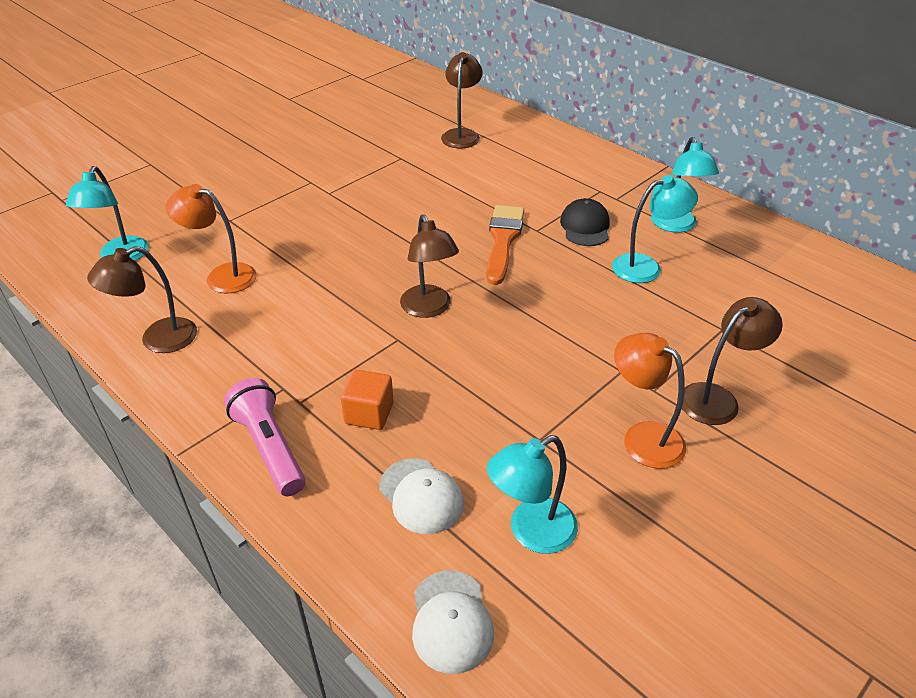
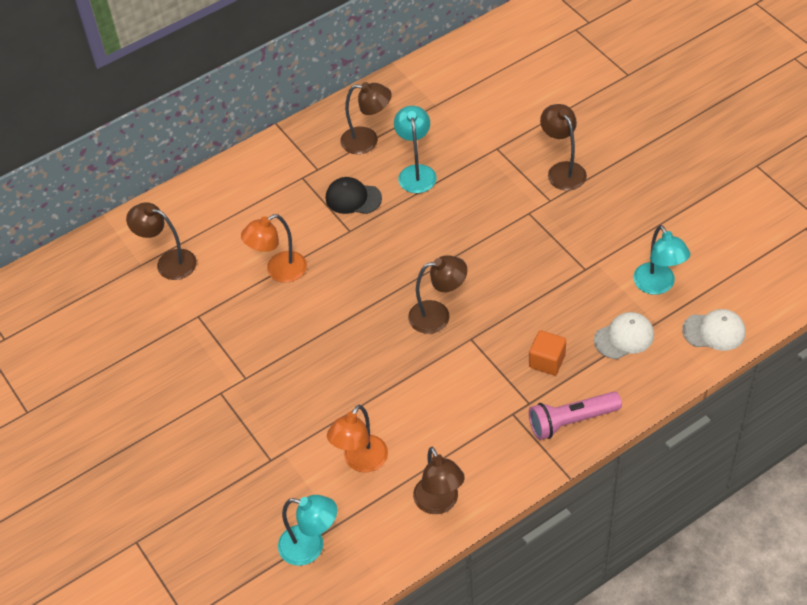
camera: 75 degrees left, 10 degrees up
orange brush [486,205,524,285] -> none
orange lamp [614,333,686,469] -> orange lamp moved to [241,214,307,283]
turquoise lamp [651,137,719,233] -> brown lamp [340,82,392,154]

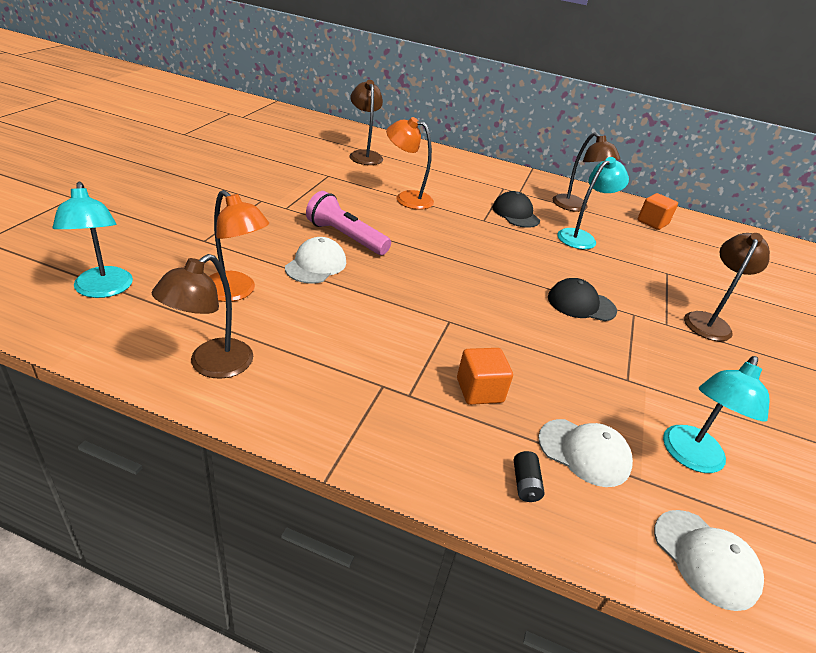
camera: 45 degrees right, 15 degrees down
orange lamp [327,405,388,473] -> orange lamp turned 135 degrees counterclockwise [209,190,269,302]
brown lamp [408,255,467,334] -> none
pink flashlight [529,391,622,440] -> pink flashlight moved to [306,191,391,255]
none -> white cap [285,237,346,284]
none -> black battery [514,451,544,502]
none -> black cap [548,278,617,321]
none -> orange cube [638,193,678,230]

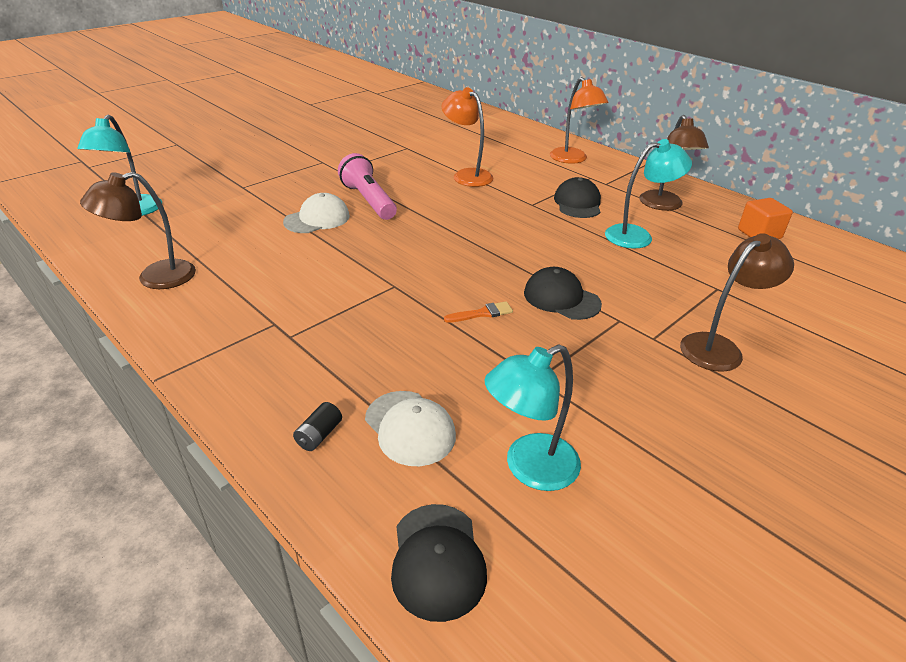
camera: 30 degrees right, 0 degrees up
orange lamp [209,190,269,302] -> orange lamp moved to [550,77,609,164]
brown lamp [349,80,383,165] -> none
orange cube [457,348,513,405] -> none
white cap [654,510,764,611] -> black cap [391,504,487,622]
none -> orange brush [444,301,513,323]

